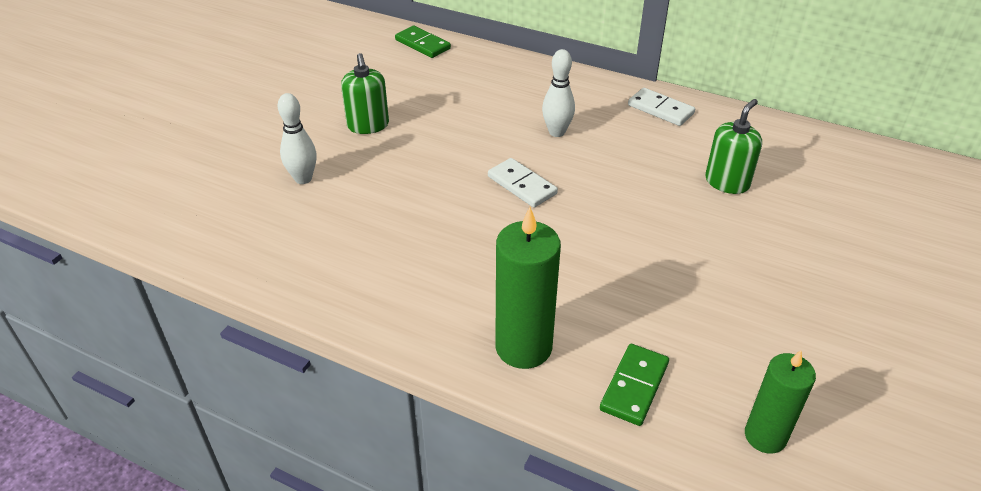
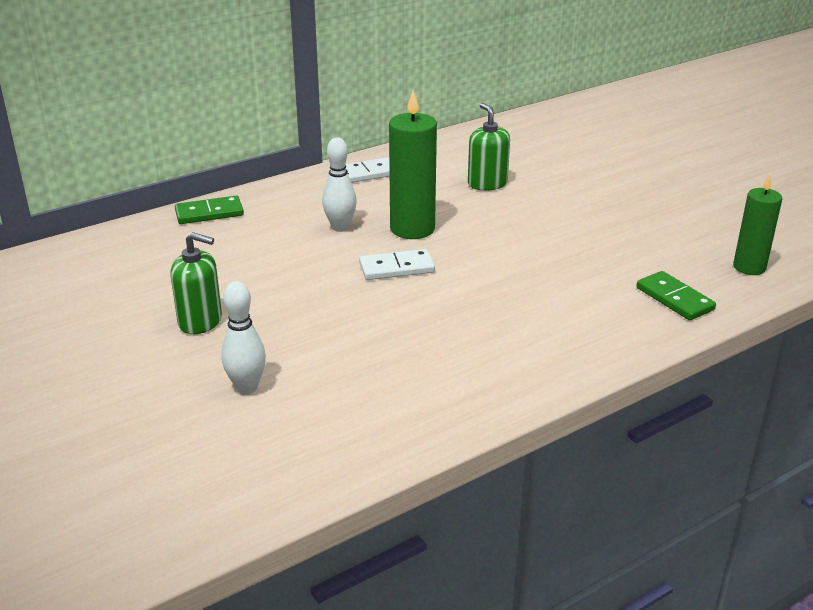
camera: 60 degrees left, 10 degrees down
green domino [395,26,451,58] -> green domino moved to [175,196,244,224]
green candle [495,207,561,369] -> green candle moved to [389,90,437,239]

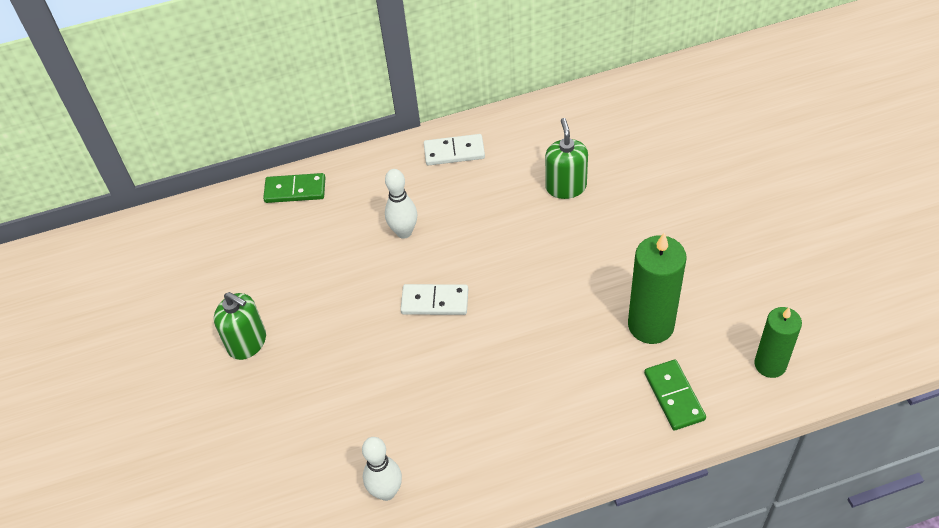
camera: 20 degrees right, 20 degrees up
white bowling pin [221,281,266,394] -> white bowling pin moved to [362,437,402,501]
green candle [389,90,437,239] -> green candle moved to [628,233,687,344]

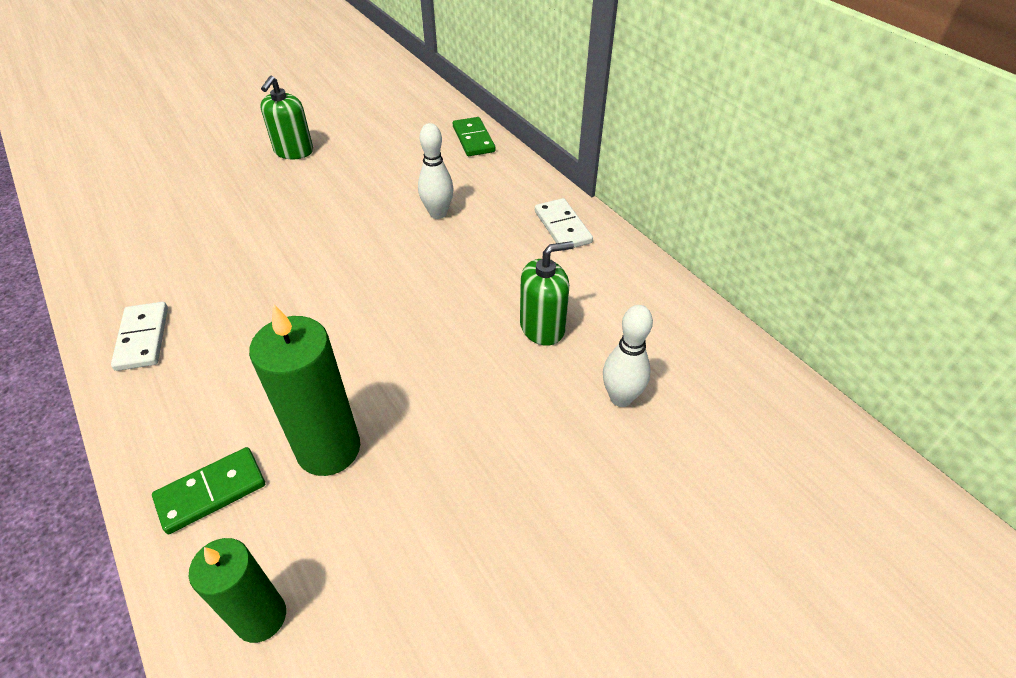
camera: 70 degrees right, 5 degrees down
white bowling pin [362,437,402,501] -> white bowling pin moved to [603,305,653,407]
white domino [400,284,468,315] -> white domino moved to [111,302,168,371]

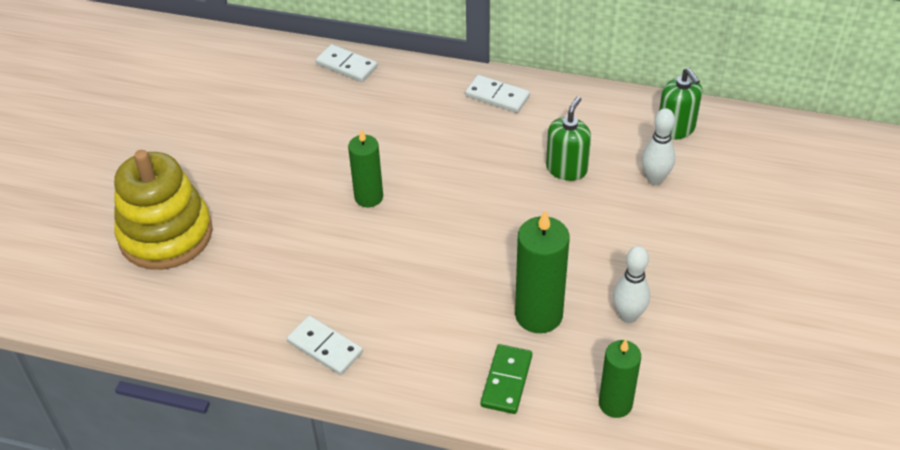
camera: 40 degrees left, 0 degrees up
green soap dispenser [260,76,313,159] -> green soap dispenser moved to [659,68,702,140]
white bowling pin [418,123,454,219] -> white bowling pin moved to [613,246,650,323]
green domino [453,117,495,156] -> white domino [316,44,378,82]
none -> yellow stacking toy [114,150,213,270]
none -> green candle [348,129,383,207]

